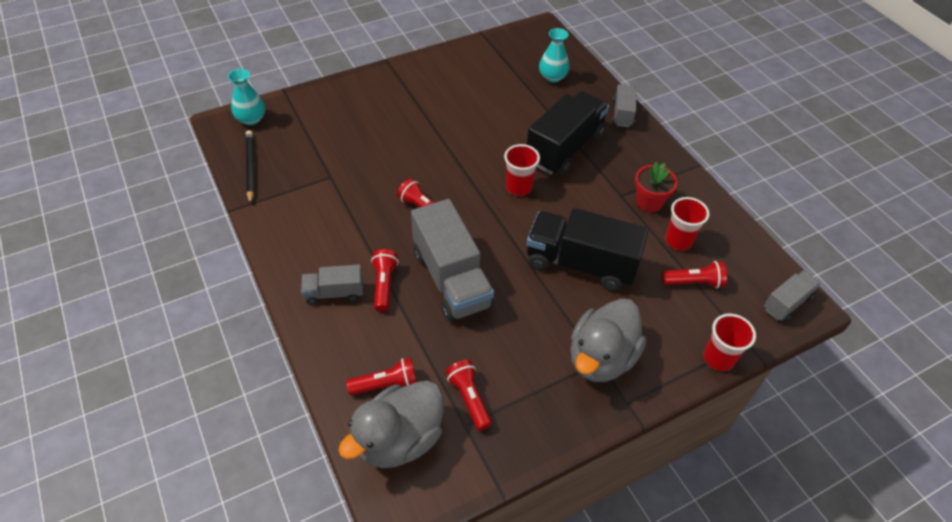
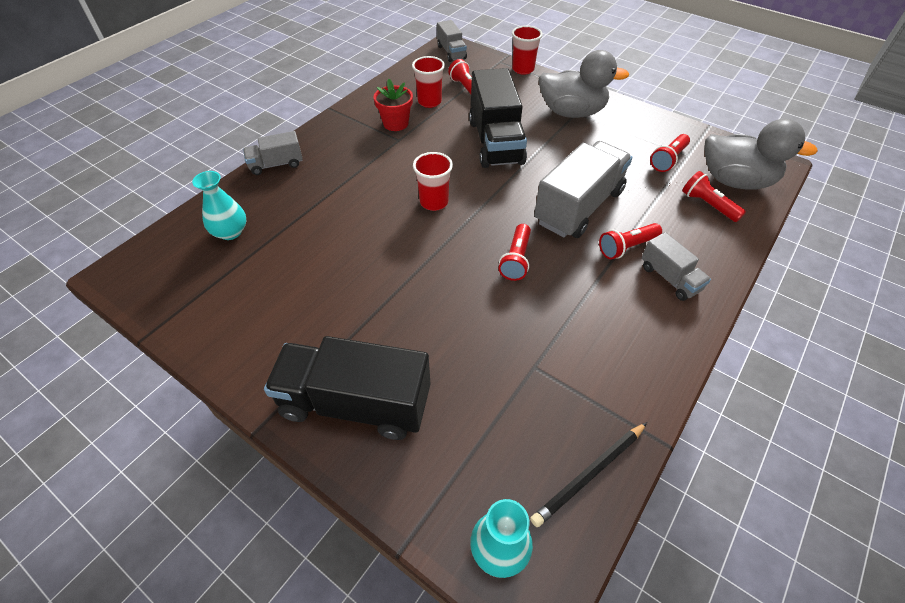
camera: 115 degrees left, 0 degrees up
black truck [527,91,609,175] -> black truck moved to [264,336,431,440]
grey truck [764,270,821,322] -> grey truck turned 135 degrees counterclockwise [437,20,467,62]

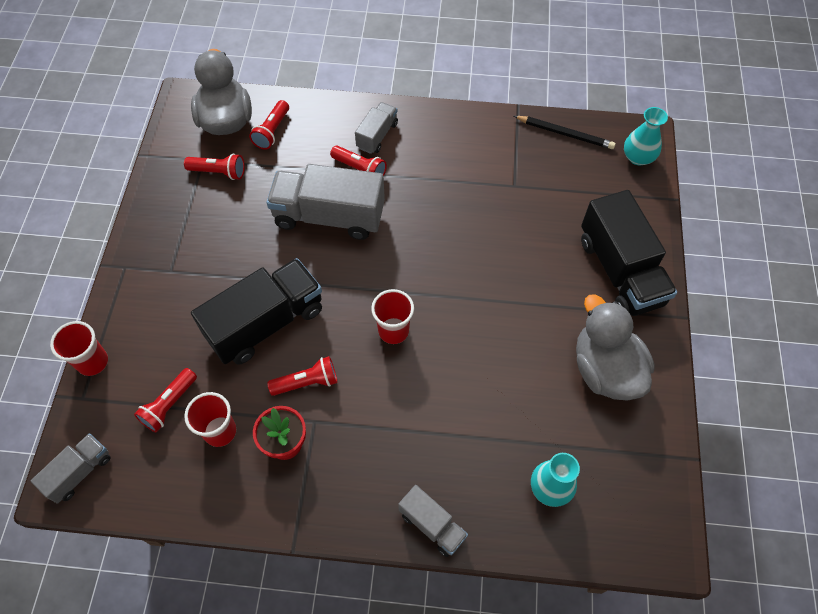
camera: 120 degrees left, 10 degrees up
red flashlight [499,224,531,281] -> red flashlight moved to [267,356,337,396]
grey duck [538,50,629,118] -> grey duck moved to [576,294,655,401]

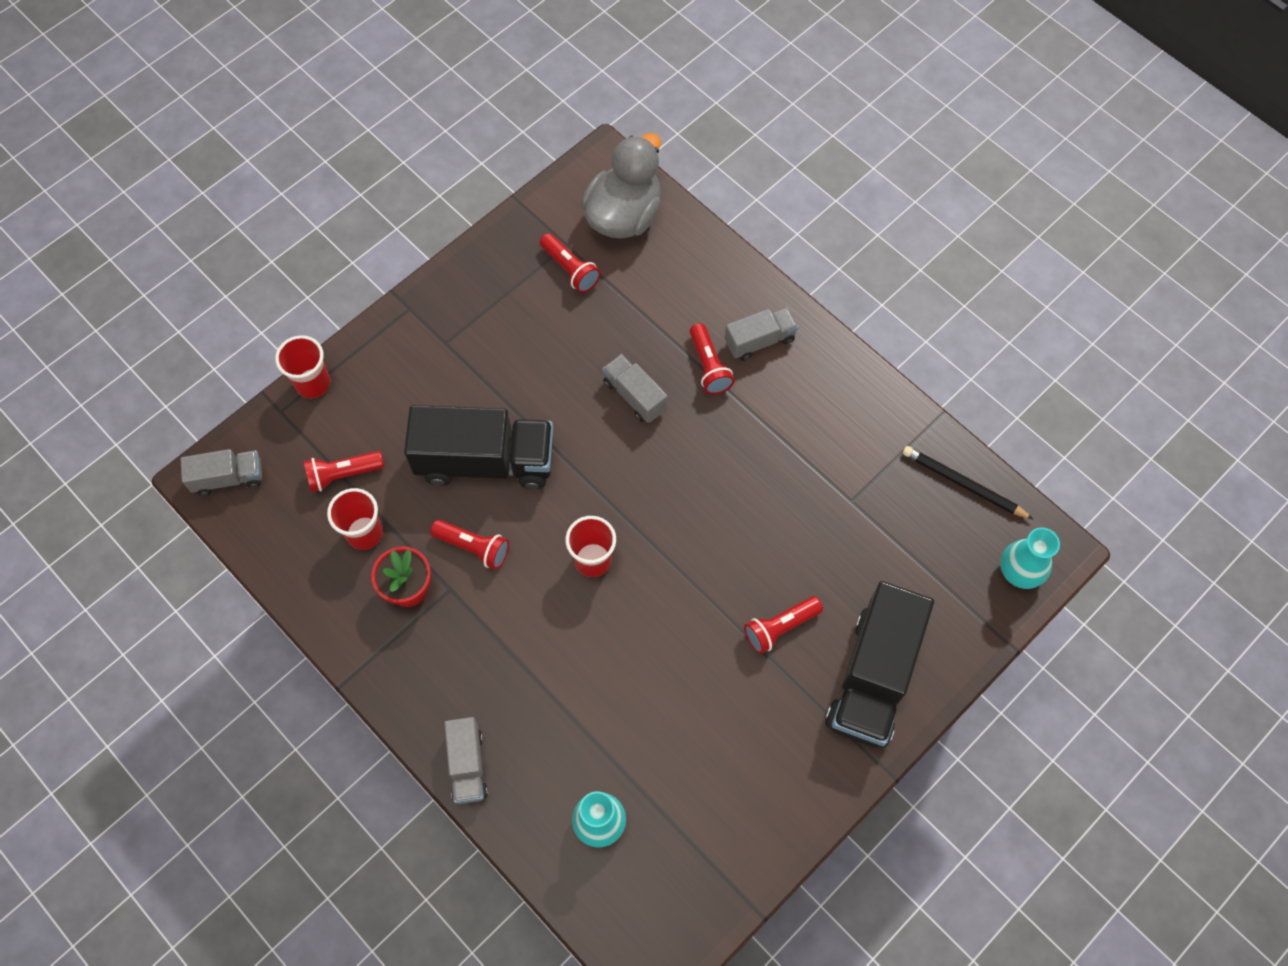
camera: 40 degrees right, 5 degrees up
red flashlight [249,100,289,150] -> red flashlight moved to [744,596,823,654]
grey truck [266,164,385,240] -> grey truck [603,354,668,423], size x0.52
black pencil [514,116,616,149] -> black pencil turned 150 degrees clockwise [902,446,1034,520]
grey duck [576,294,655,401] -> none

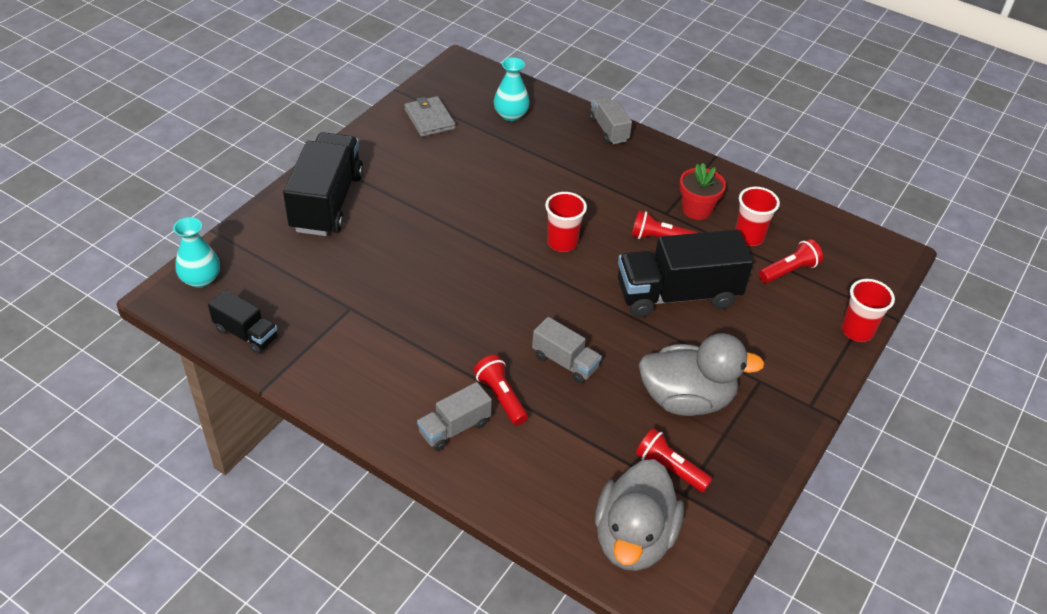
camera: 165 degrees right, 20 degrees down
grey truck [181,449,262,496] -> none
red flashlight [744,596,823,654] -> none
black pencil [902,446,1034,520] -> black truck [208,290,278,354]
none -> grey wallet [404,96,455,137]
none -> grey duck [639,333,765,416]

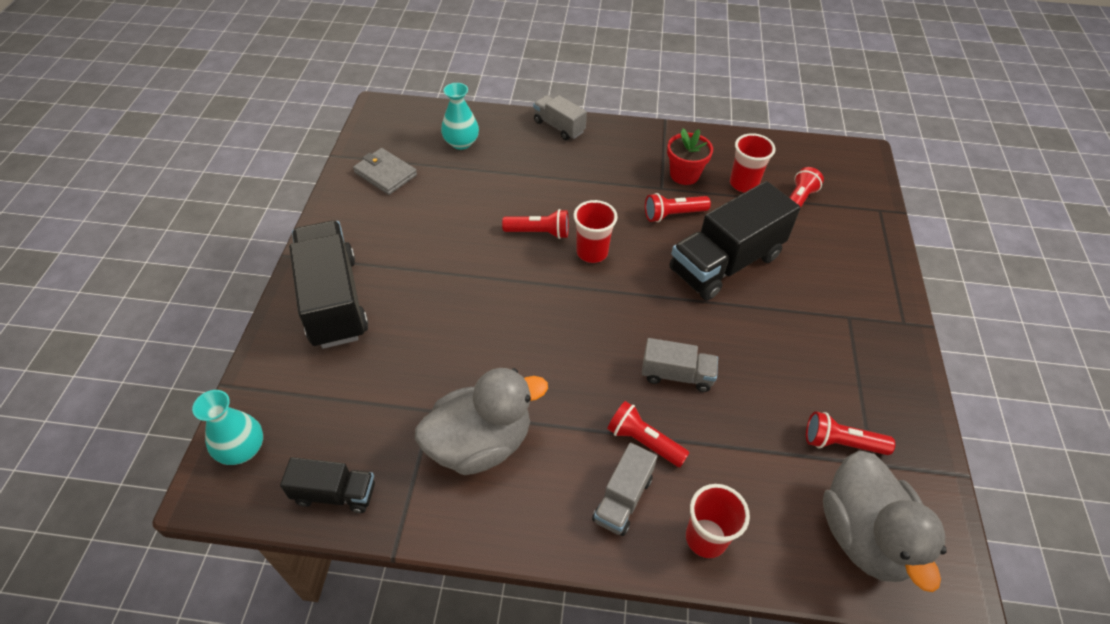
camera: 25 degrees left, 5 degrees up
grey duck [639,333,765,416] -> grey duck moved to [415,368,548,475]
red cup [841,279,895,342] -> red cup moved to [686,484,750,558]
none -> red flashlight [502,209,569,239]

